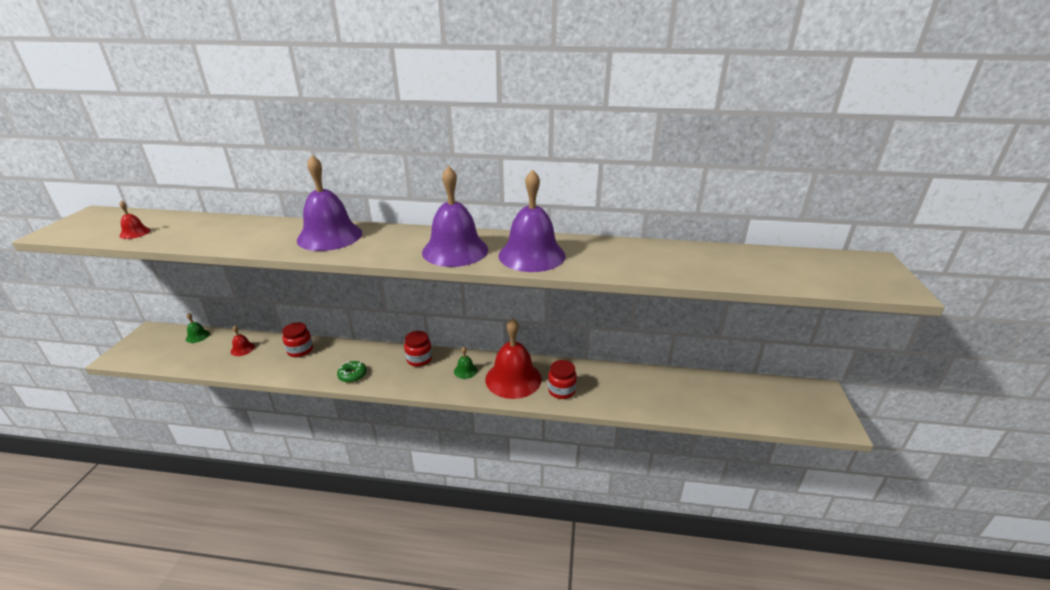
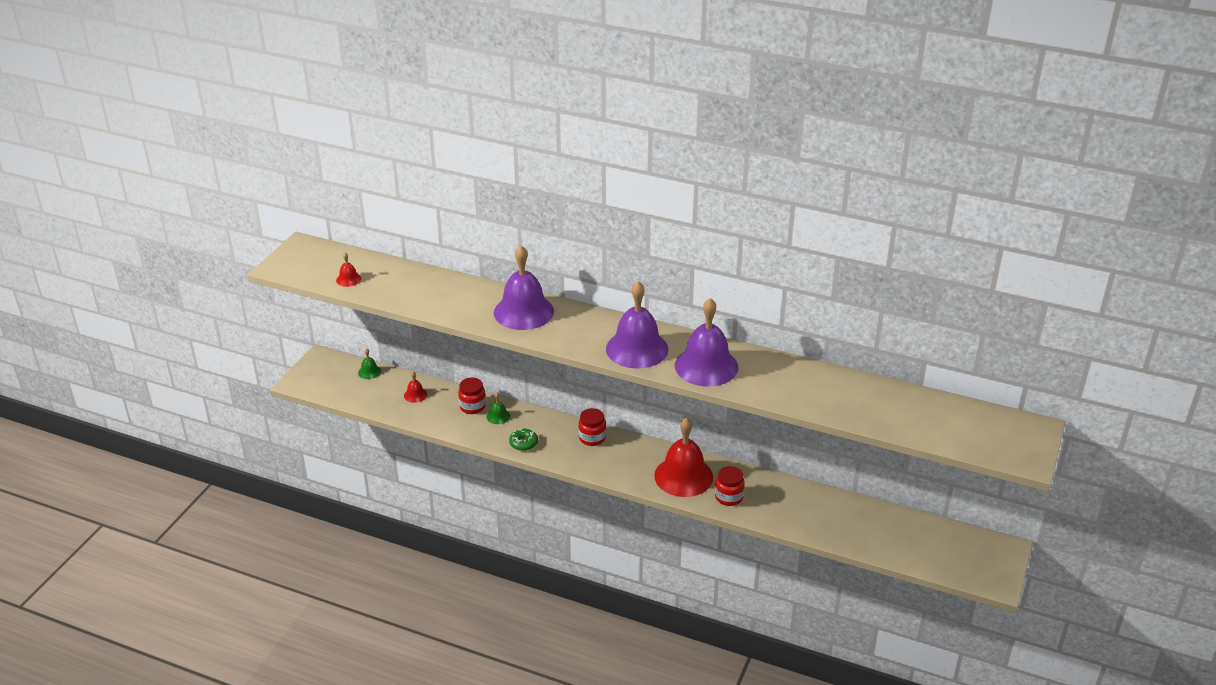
camera: 15 degrees right, 5 degrees up
green bell [454,347,477,379] -> green bell moved to [486,393,510,424]

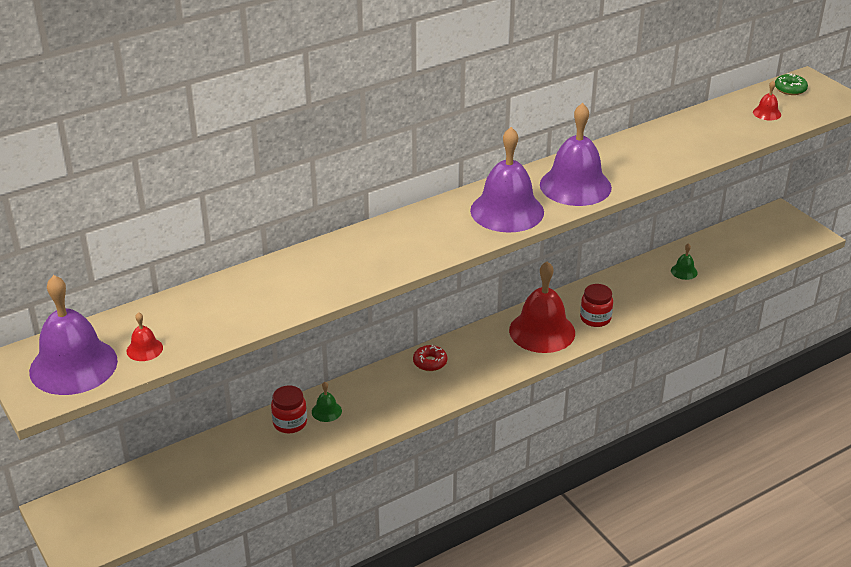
camera: 55 degrees left, 0 degrees up
green bell [358,348,381,379] -> green bell moved to [671,243,698,280]
red bell [404,371,427,403] -> red bell moved to [753,81,781,120]
purple bell [494,245,554,330] -> purple bell moved to [29,275,118,395]
green donut [509,429,538,451] -> green donut moved to [775,73,808,95]
red jar [578,408,606,446] -> red donut [413,345,447,371]

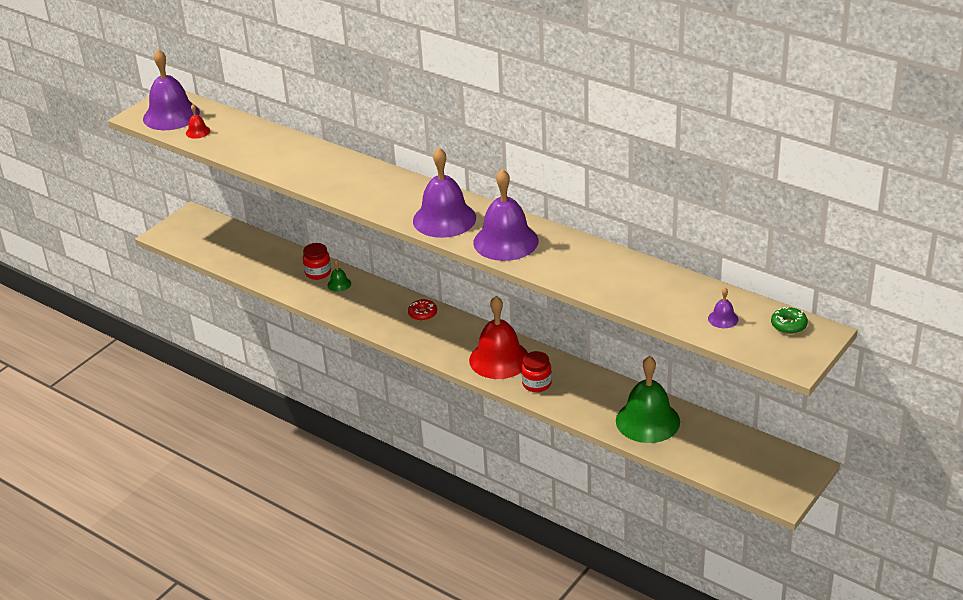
camera: 70 degrees right, 0 degrees up
green bell [671,243,698,280] -> green bell [616,356,680,443], size x2.35
red bell [753,81,781,120] -> purple bell [708,288,738,328]

